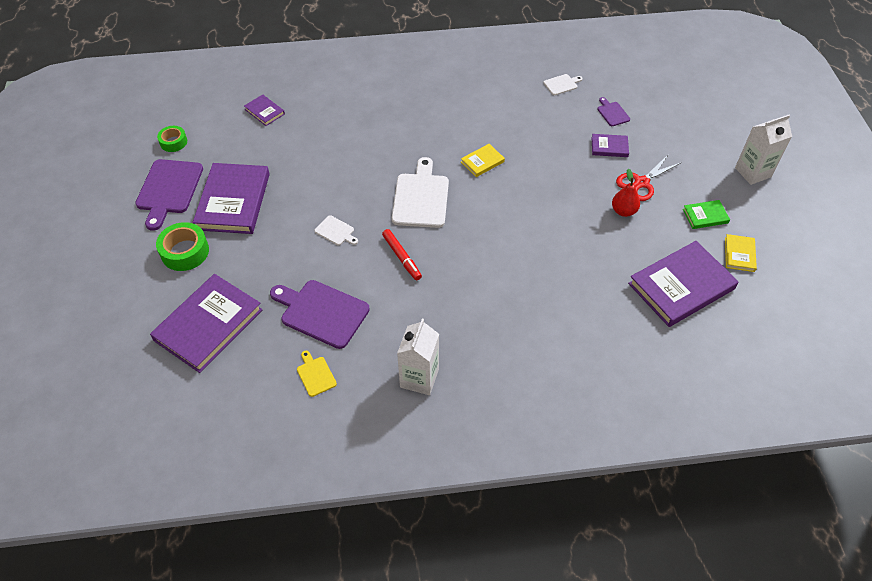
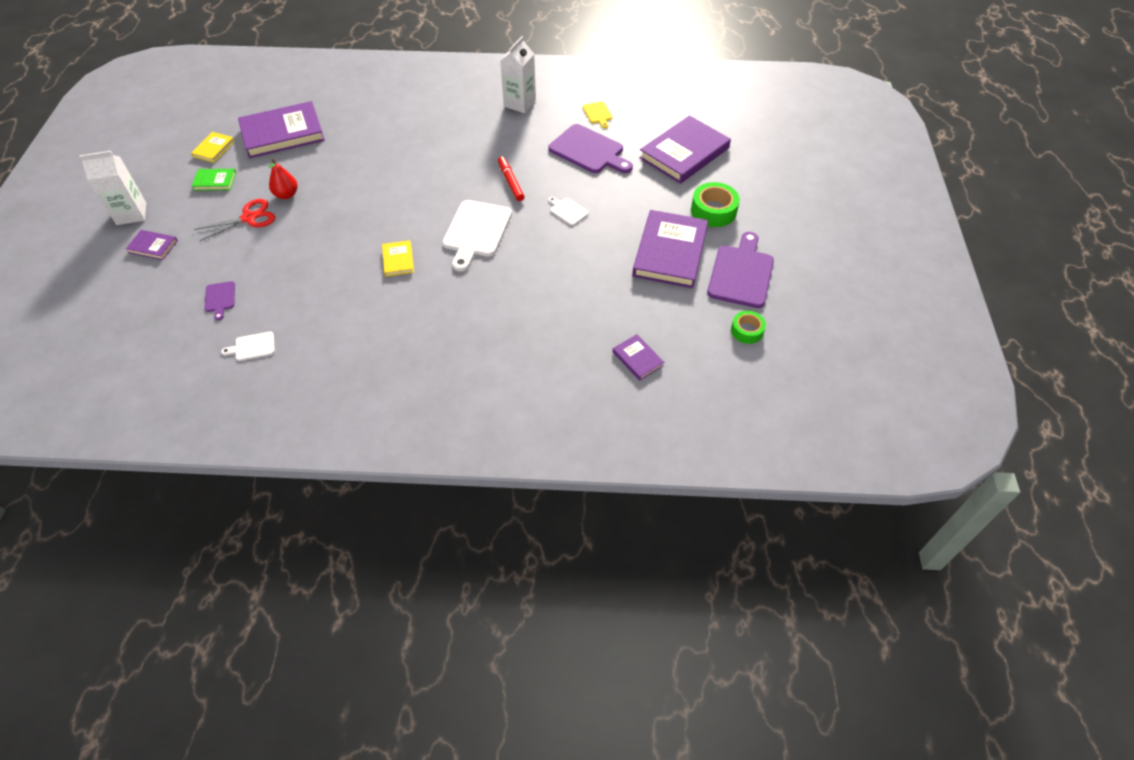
camera: 170 degrees left, 0 degrees up
yellow book [461,144,505,177] -> yellow book turned 75 degrees counterclockwise [382,240,414,277]
purple book [592,134,629,157] -> purple book moved to [126,230,178,260]

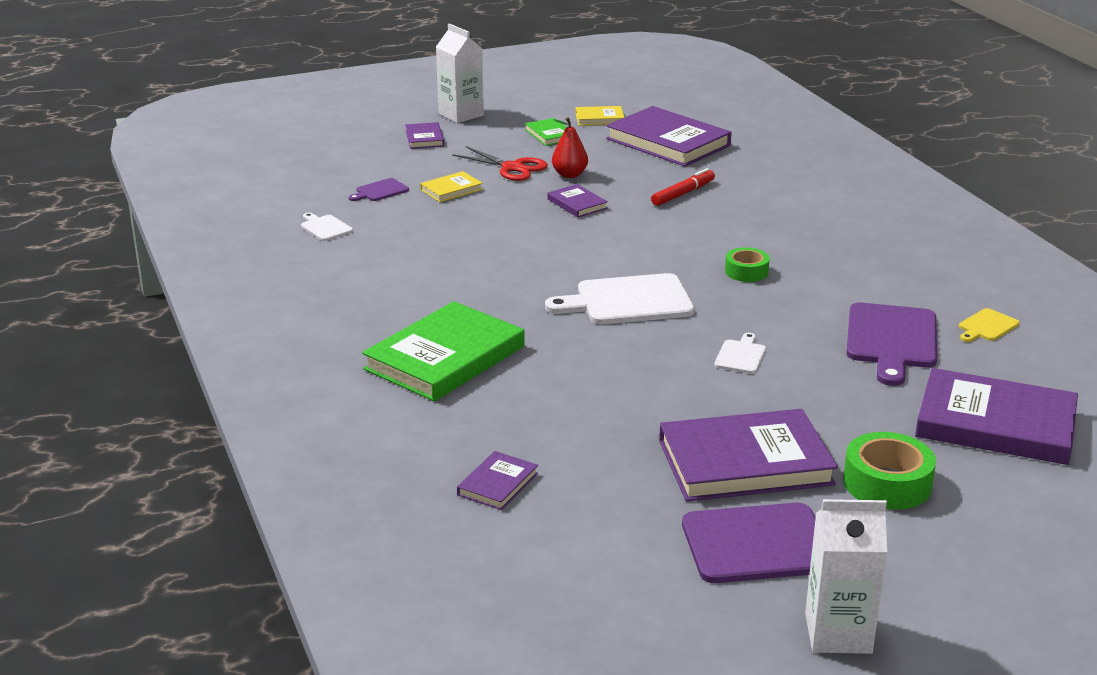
camera: 65 degrees right, 25 degrees down
yellow book [382,240,414,277] -> yellow book moved to [420,171,483,202]
red marker [498,156,524,201] -> red marker moved to [651,168,715,206]
white carton [500,36,536,113] -> white carton moved to [805,499,887,654]
green tape [731,311,766,344] -> green tape moved to [725,247,770,282]
none -> green book [362,301,525,402]
none -> purple book [548,184,608,217]

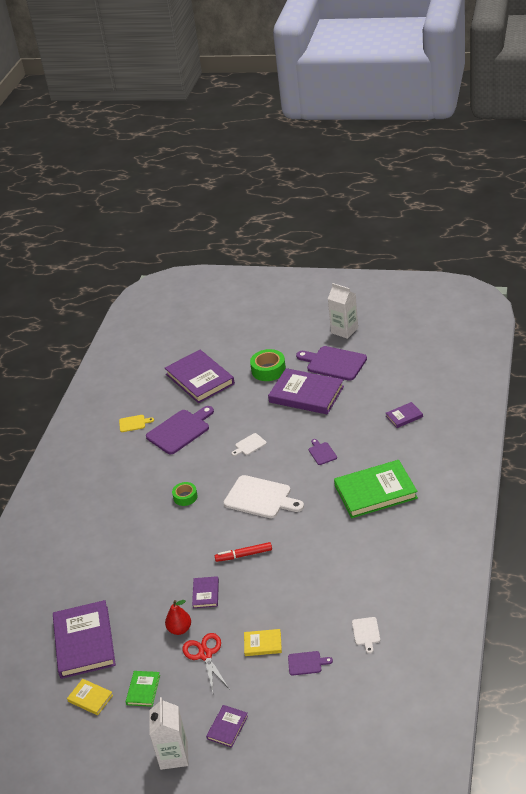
camera: 140 degrees left, 10 degrees up
red marker [651,168,715,206] -> red marker moved to [215,542,272,562]
none -> purple cutting board [308,439,337,465]

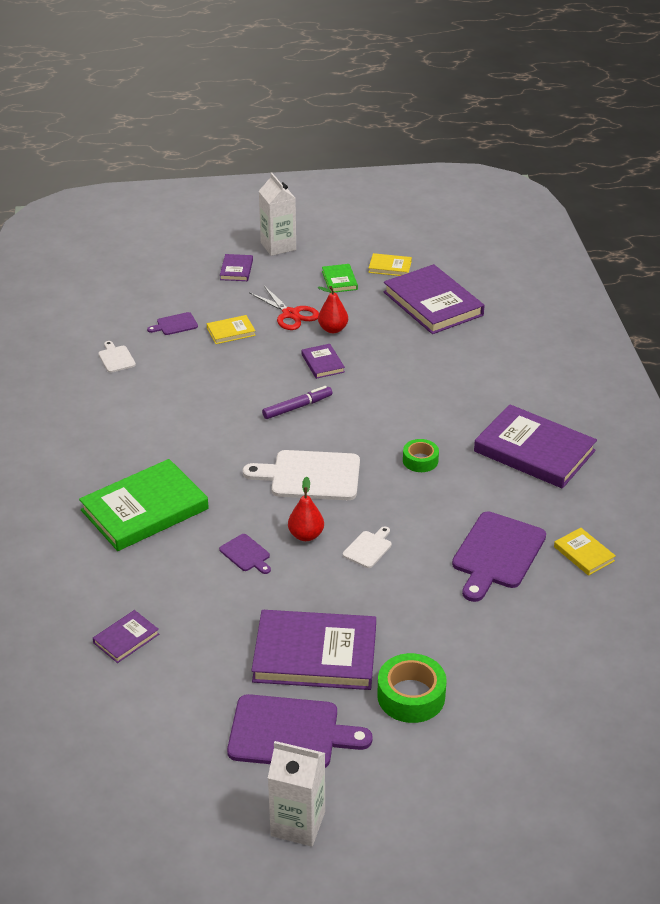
camera: 155 degrees right, 0 degrees up
yellow cutting board [119,415,154,432] -> yellow book [554,528,616,576]
purple book [165,350,235,403] -> purple book moved to [474,405,597,489]
red marker [215,542,272,562] -> purple marker [262,386,332,419]
none -> red pear [288,477,324,541]

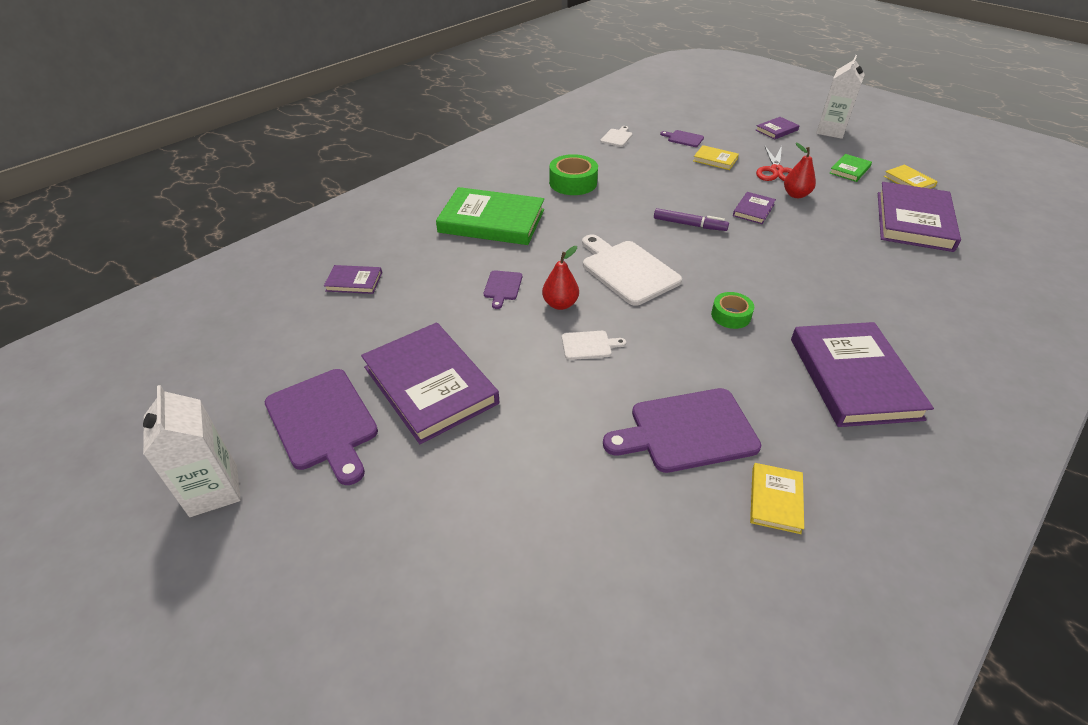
camera: 50 degrees right, 5 degrees up
green tape [377,653,447,723] -> green tape moved to [549,154,598,195]

